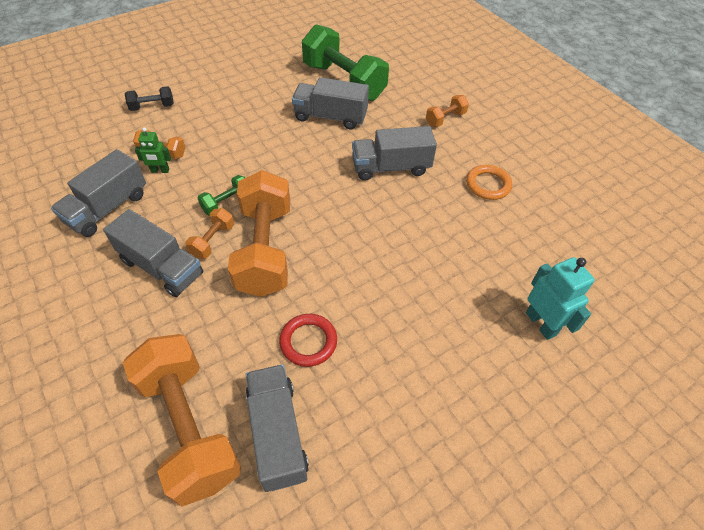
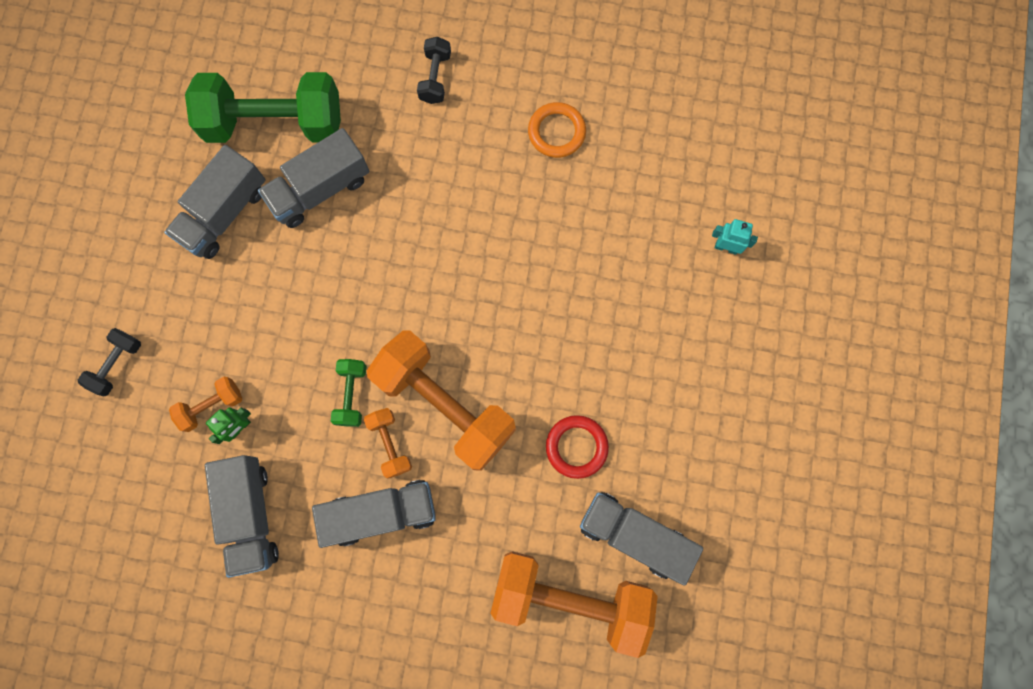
camera: 45 degrees left, 25 degrees up
grey truck [352,126,437,181] -> grey truck moved to [164,145,266,259]
orange dumbbell [426,95,469,127] -> black dumbbell [417,37,451,104]
turquoise robot [526,257,595,340] -> turquoise robot [712,219,758,255], size x0.60

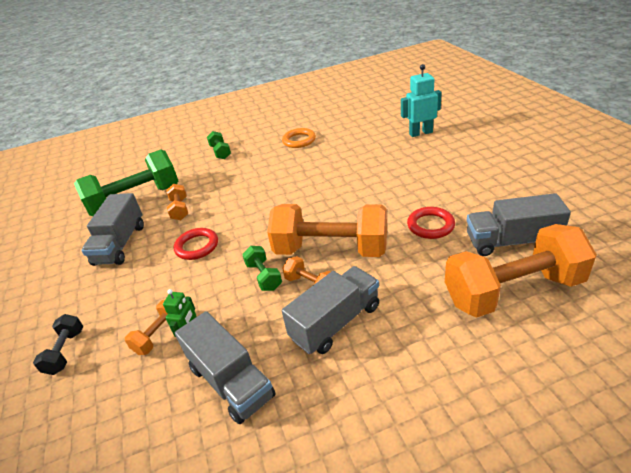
camera: 25 degrees left, 40 degrees down
grey truck [258,128,369,228] -> orange dumbbell [166,184,188,220]
black dumbbell [417,37,451,104] -> green dumbbell [207,131,231,159]
turquoise robot [712,219,758,255] -> turquoise robot [401,64,442,137], size x1.66
none -> red ring [174,228,218,260]

